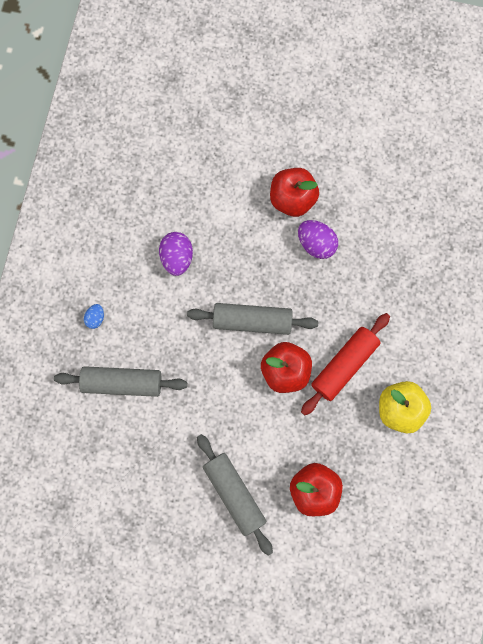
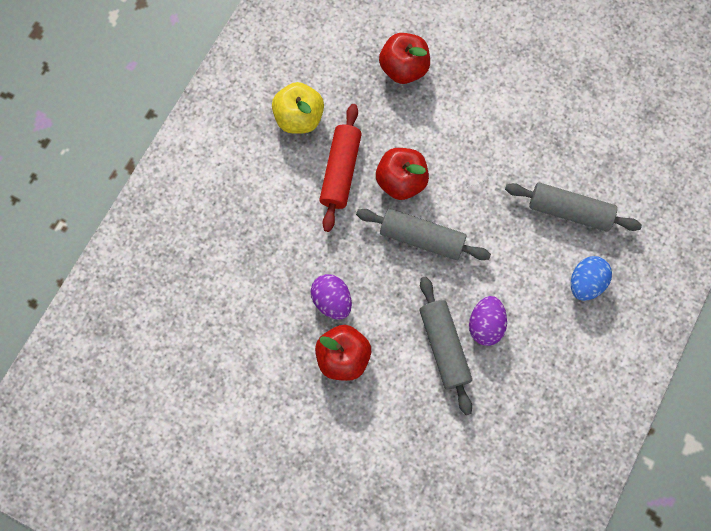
camera: 165 degrees left, 5 degrees down
blue egg [84,304,104,329] -> blue egg [571,256,612,301], size x1.77
grey rolling pin [197,434,273,556] -> grey rolling pin moved to [419,276,472,415]
red rolling pin [301,313,390,415] -> red rolling pin turned 45 degrees counterclockwise [319,104,362,232]

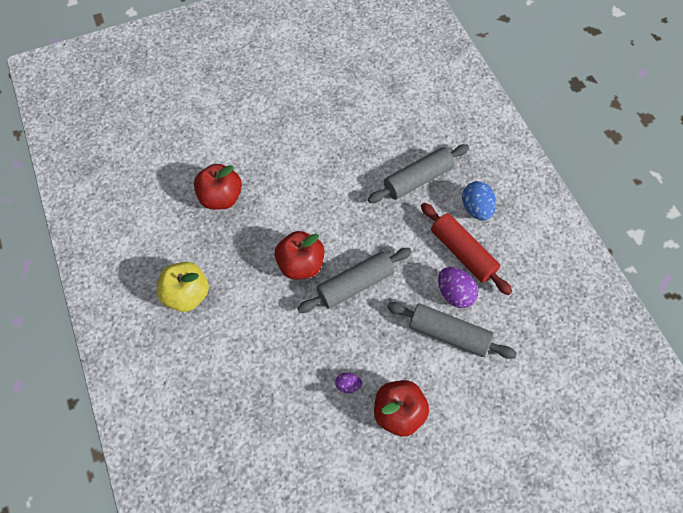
camera: 50 degrees left, 10 degrees down
purple egg [311,274,352,320] -> purple egg [335,373,362,393], size x0.56
red rolling pin [319,104,362,232] -> red rolling pin moved to [421,203,512,295]

